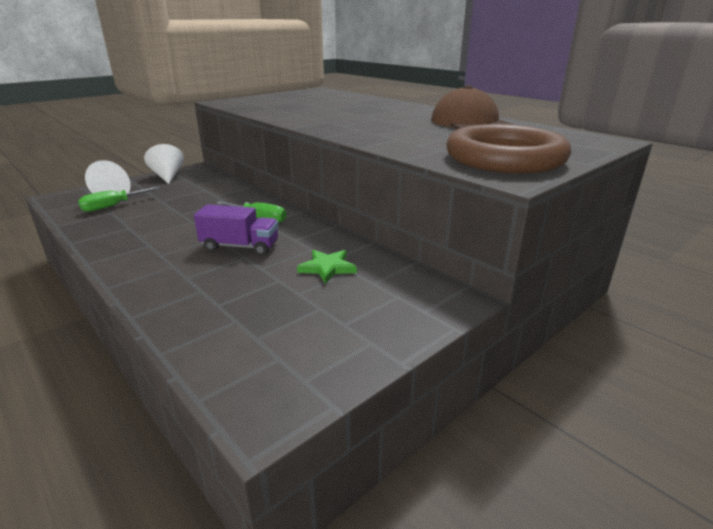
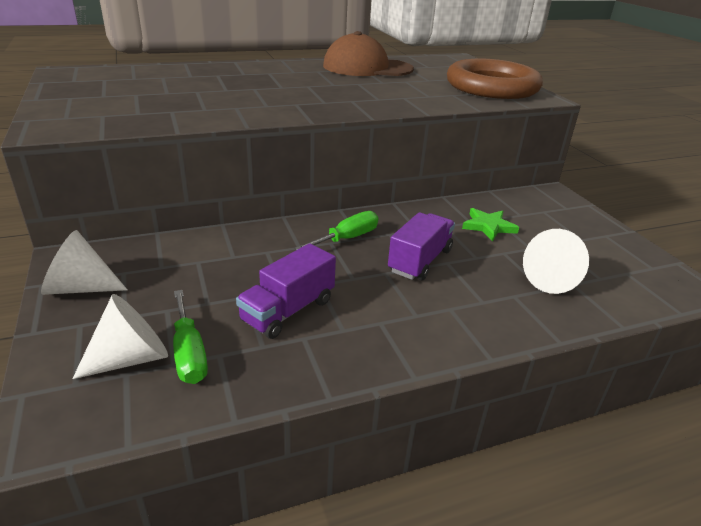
camera: 70 degrees left, 5 degrees up
none -> purple truck [236,243,336,339]
none -> white cone [523,229,589,294]

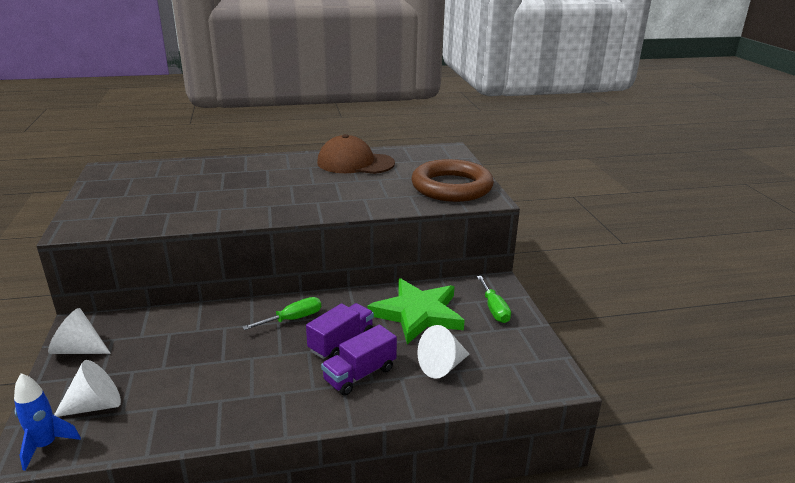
camera: 10 degrees right, 5 degrees down
green screwdriver [173,290,208,384] -> green screwdriver moved to [477,276,511,323]
purple truck [236,243,336,339] -> purple truck moved to [321,325,397,396]
green star [462,208,519,241] -> green star [367,278,465,344], size x2.07
none -> blue rocket [14,373,81,471]

